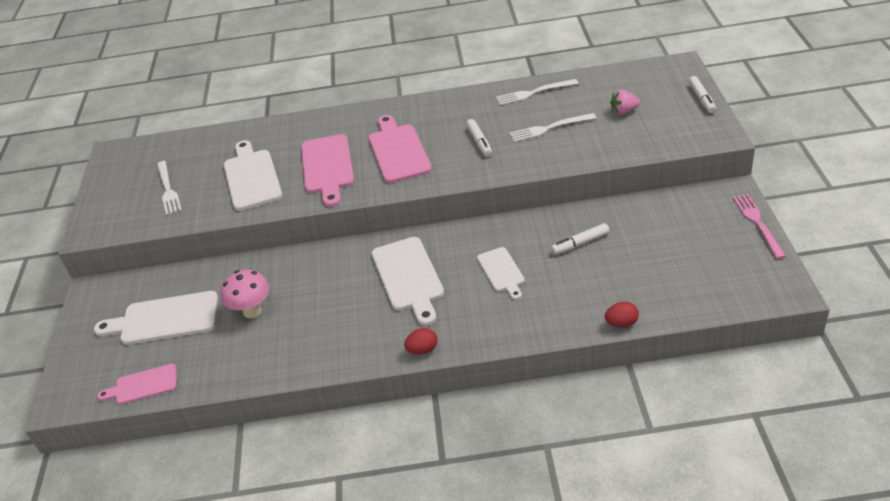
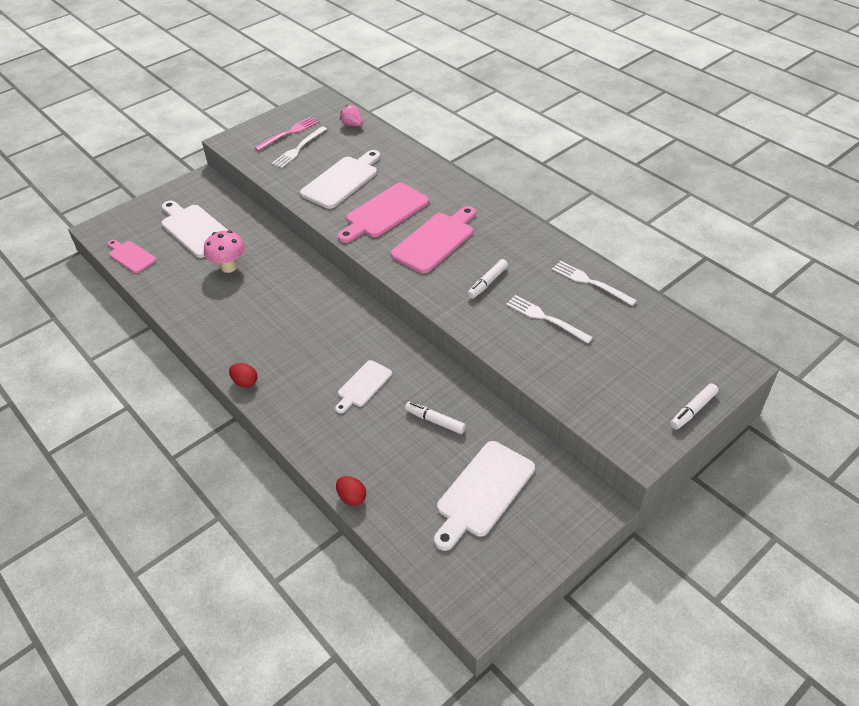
camera: 50 degrees right, 5 degrees up
white cutting board [371,237,444,326] -> white cutting board moved to [434,441,535,551]
pink strawberry [610,90,640,115] -> pink strawberry moved to [340,105,363,126]
pink fork [733,194,786,259] -> pink fork moved to [254,117,319,151]

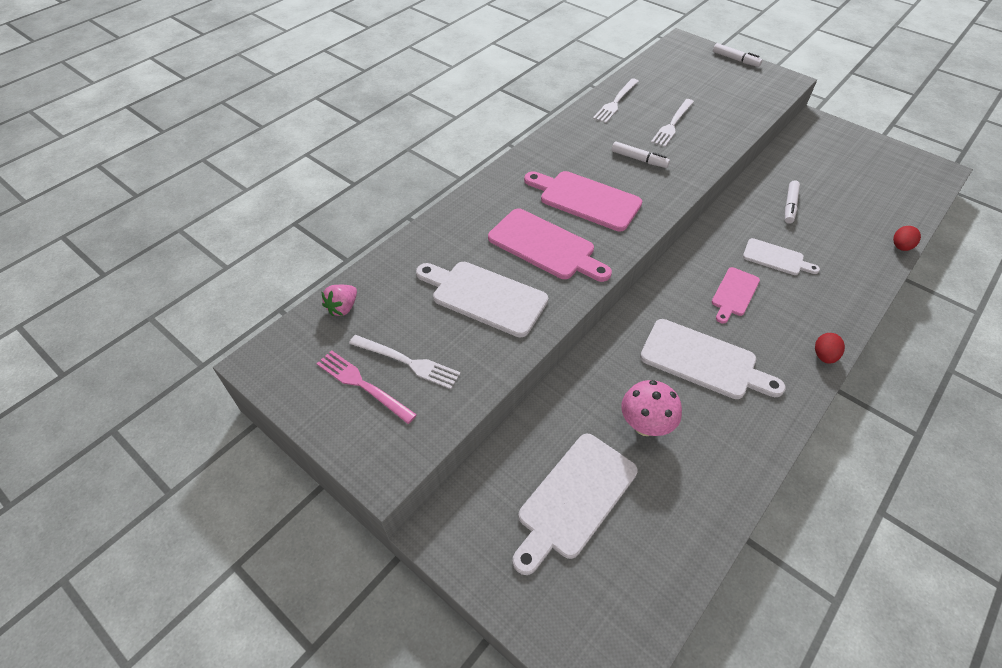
camera: 100 degrees left, 5 degrees up
pink cutting board [108,240,156,273] -> pink cutting board moved to [712,267,760,324]
white cutting board [434,441,535,551] -> white cutting board moved to [640,319,786,399]

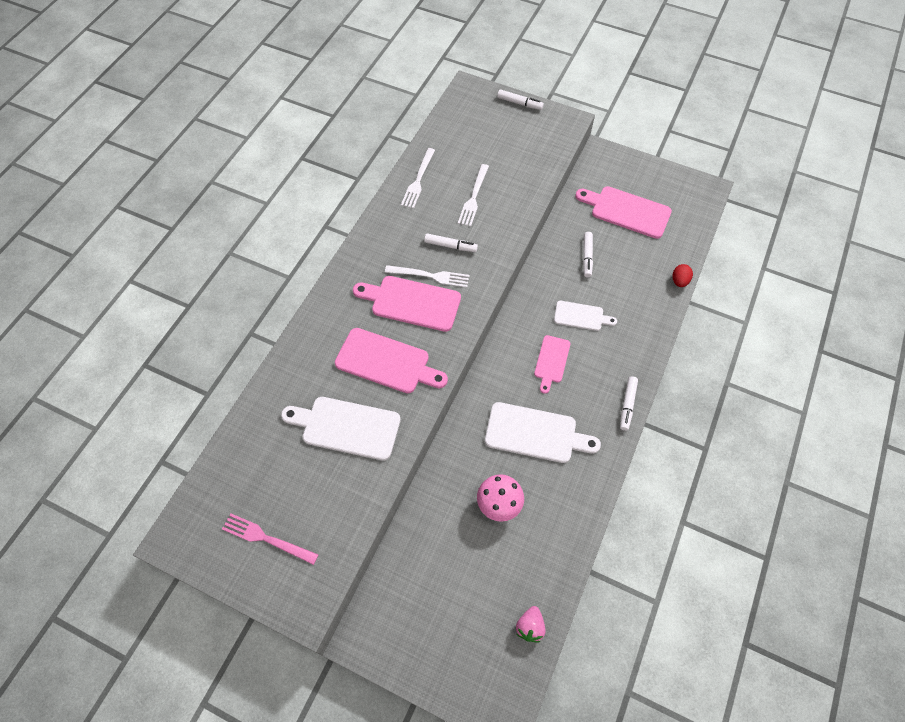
camera: 15 degrees left, 10 degrees up
pink strawberry [322,285,357,316] -> pink strawberry moved to [516,606,545,642]
white fork [349,335,461,389] -> white fork moved to [385,265,469,288]
white cutting board [512,433,638,575] -> none
red egg [815,333,845,364] -> white marker [620,376,638,431]
none -> pink cutting board [575,186,672,239]

